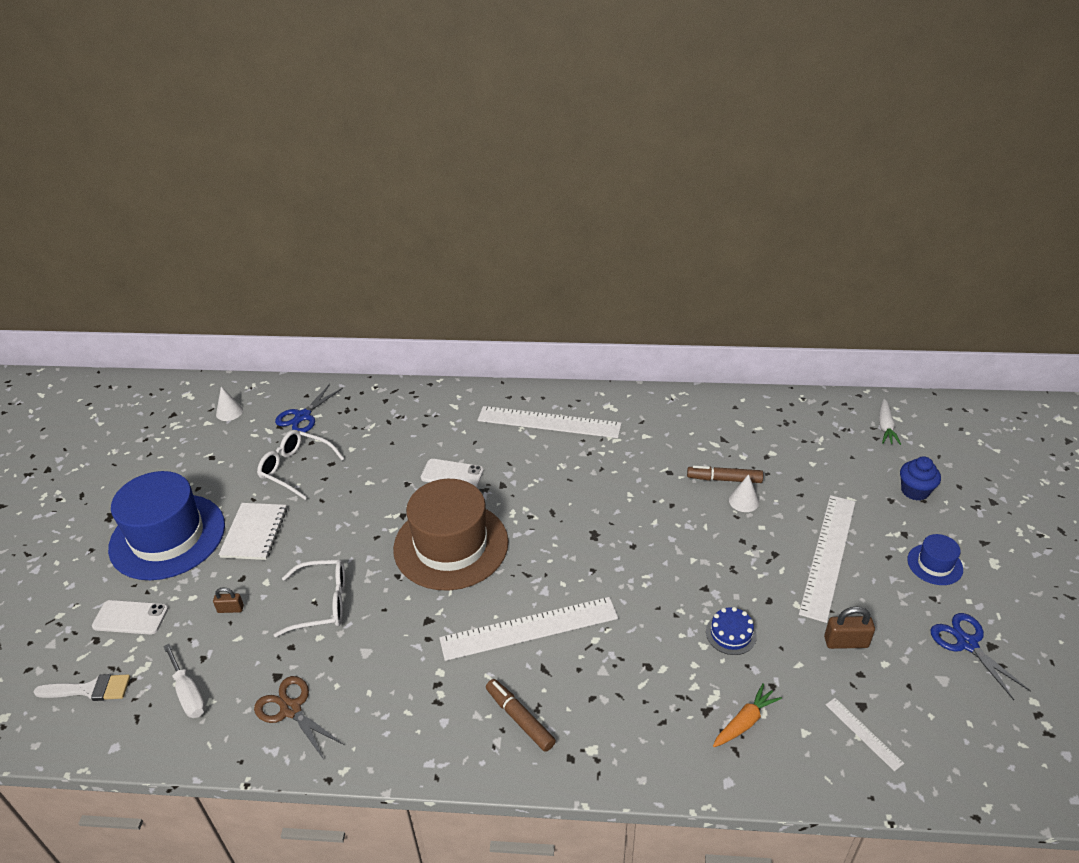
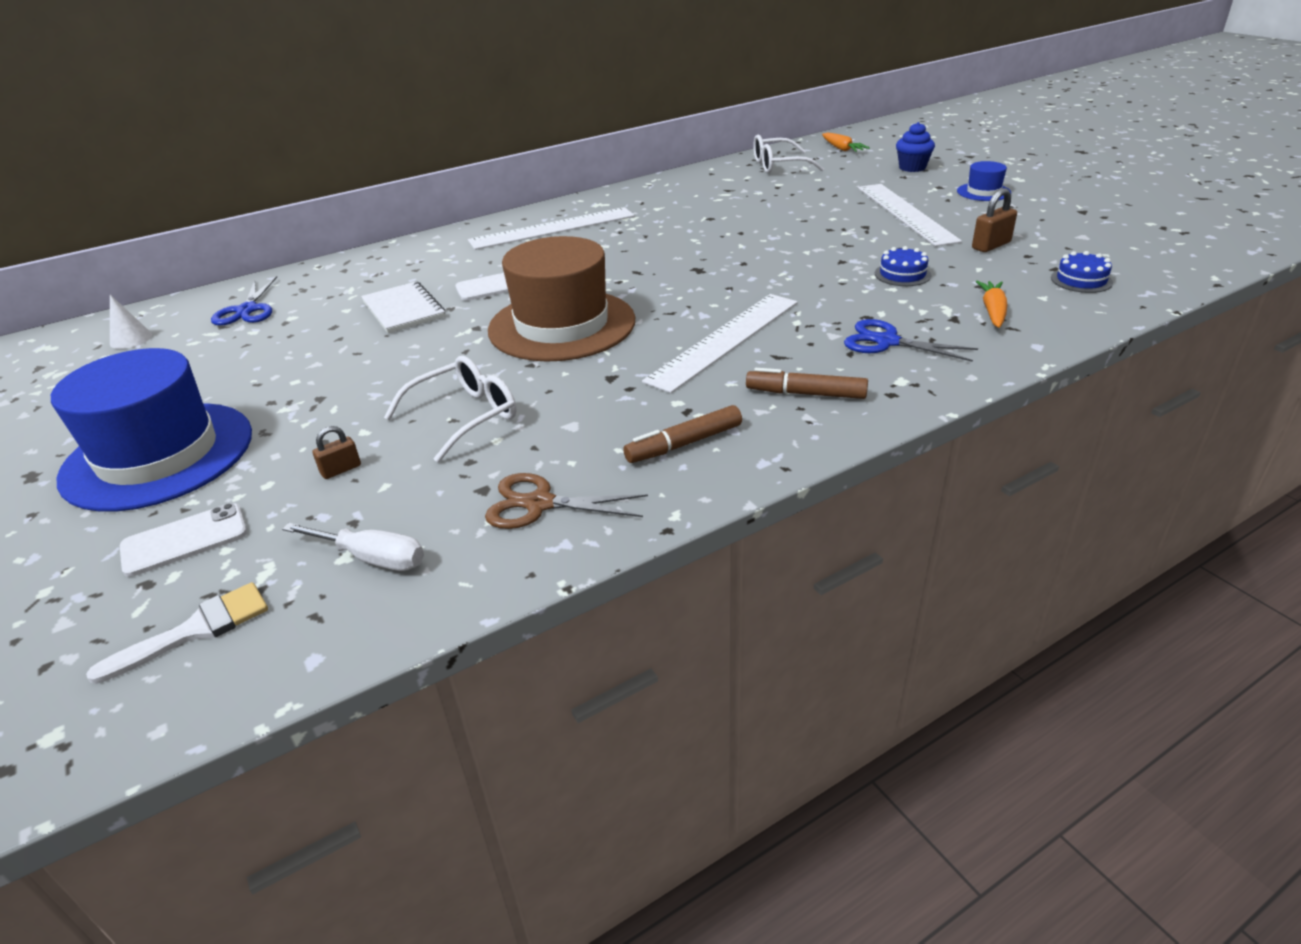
camera: 35 degrees left, 5 degrees down
white notebook [218,503,287,560] -> white notebook moved to [361,281,445,333]
white glasses [257,430,344,500] -> white glasses moved to [753,135,824,174]
brown marker [687,466,763,483] -> brown marker moved to [623,405,742,463]
white cone [729,474,759,512] -> none
white ruler [826,698,904,771] -> blue cake [1051,251,1113,293]
white carrot [879,399,901,445] -> orange carrot [822,132,870,152]
blue scissors [930,613,1031,700] -> blue scissors moved to [844,319,978,362]

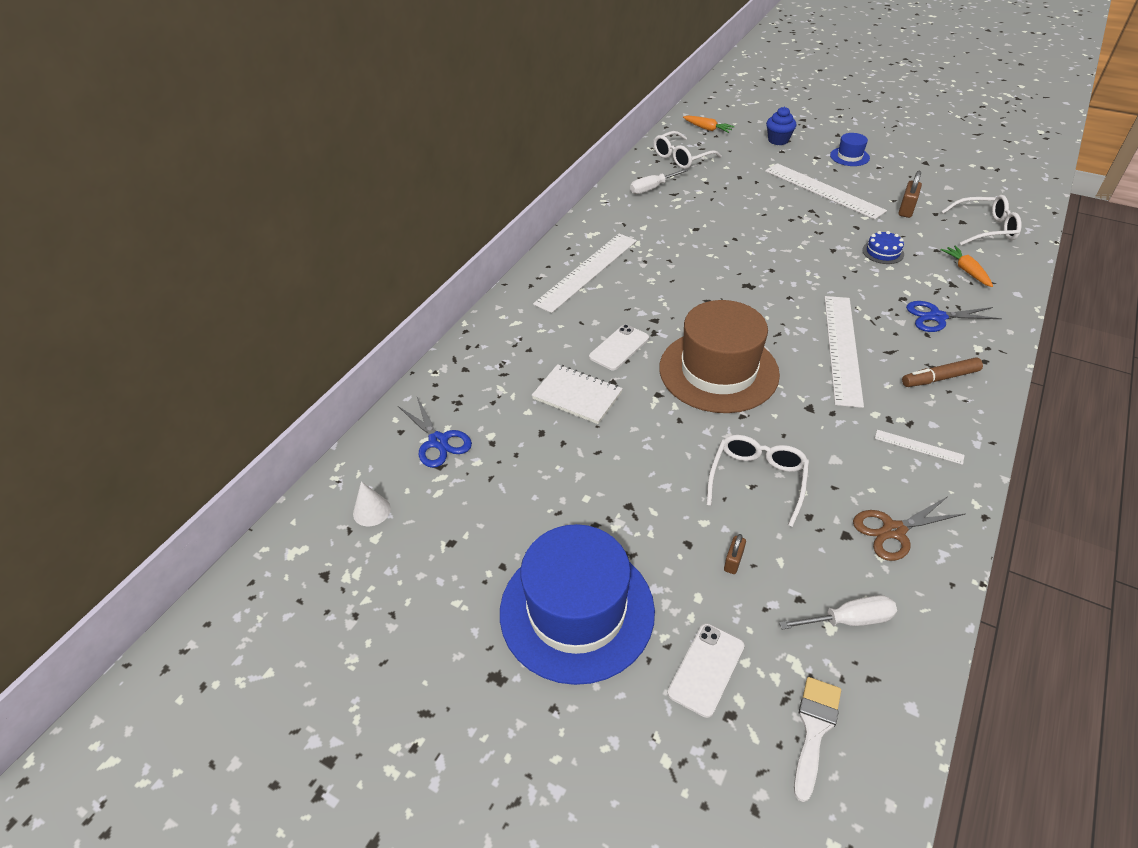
camera: 30 degrees left, 10 degrees up
brown marker [623,405,742,463] -> white ruler [875,430,964,465]
blue cake [1051,251,1113,293] -> white glasses [941,195,1022,246]
none -> white screwdriver [630,169,688,194]

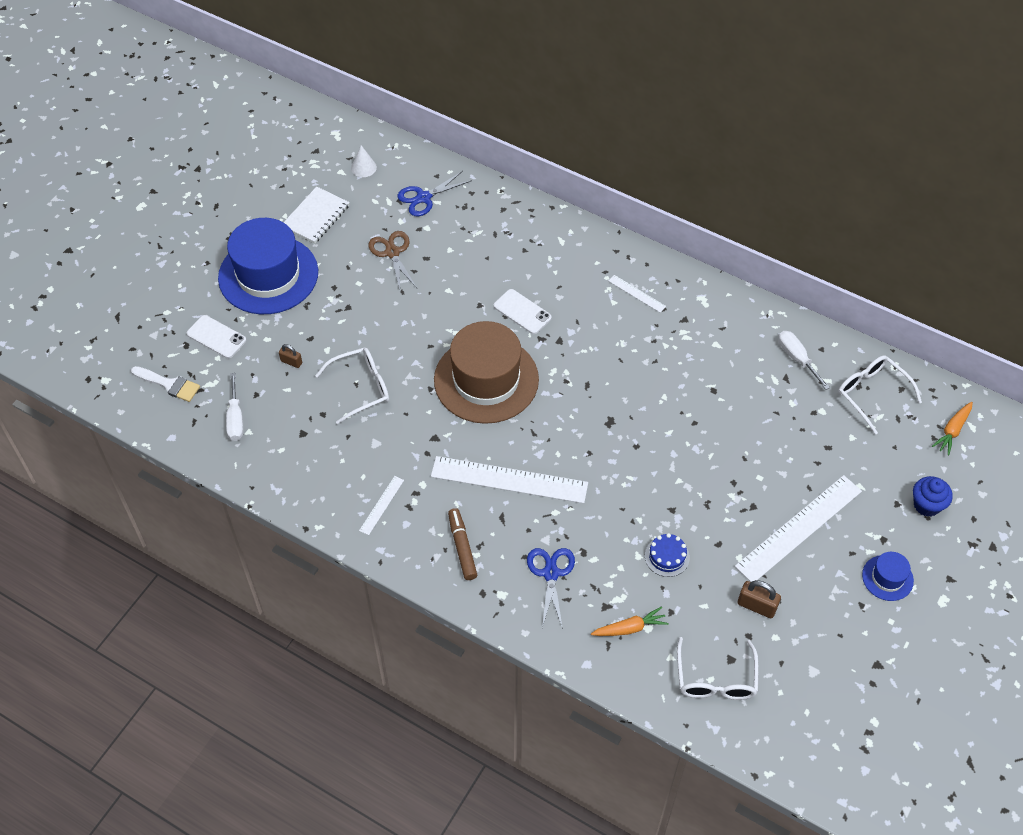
camera: 90 degrees right, 10 degrees up
white notebook [532,364,623,424] -> white notebook moved to [283,187,350,244]
white ruler [533,234,637,313] -> white ruler [608,275,666,313], size x0.45
white glasses [706,435,809,527] -> white glasses turned 45 degrees counterclockwise [315,348,389,424]
brown scissors [853,496,965,561] -> brown scissors moved to [368,231,417,290]

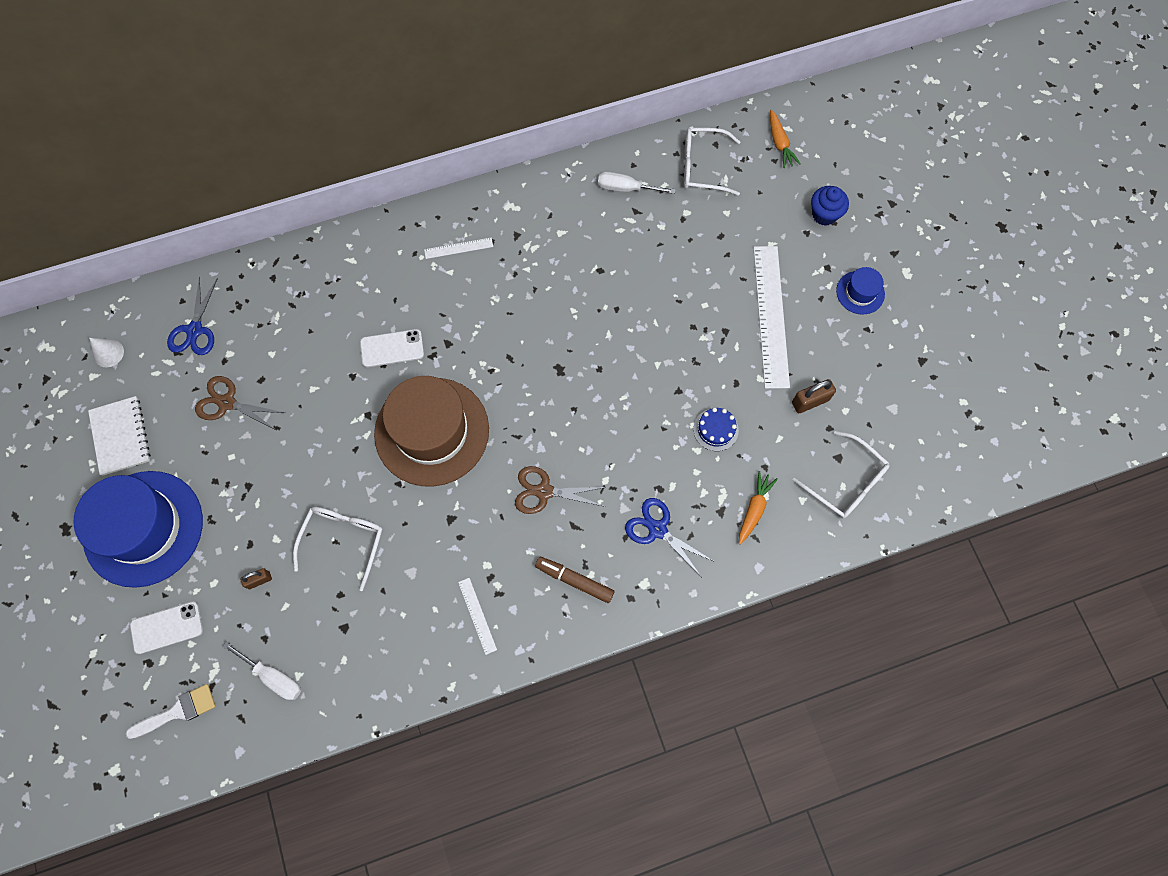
camera: 50 degrees left, 15 degrees up
white ruler [431,456,588,503] -> brown scissors [515,466,606,514]

